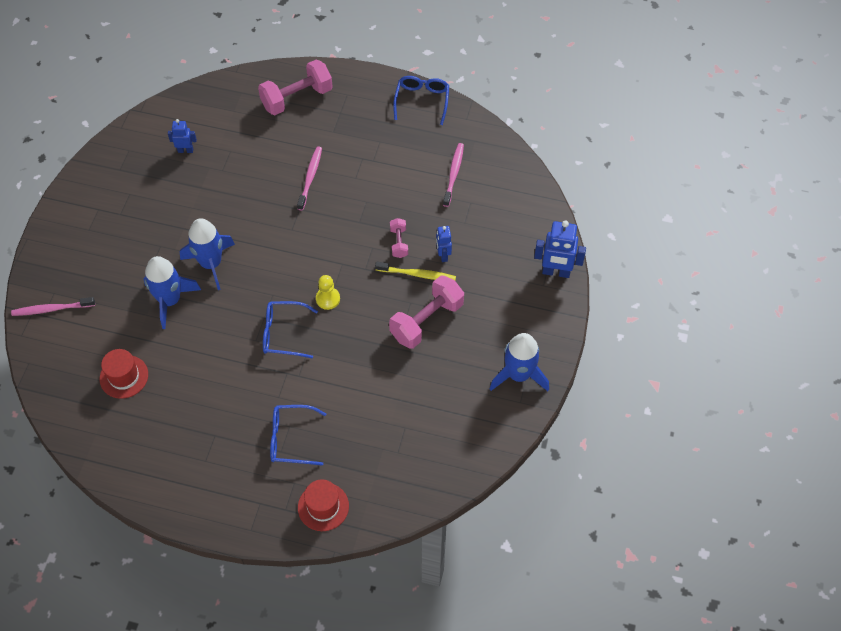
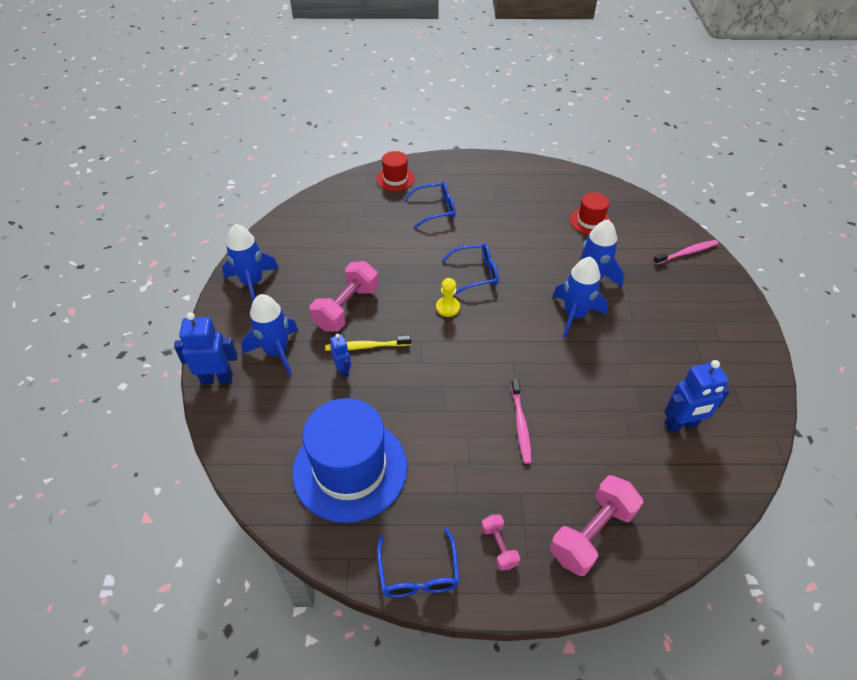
camera: 165 degrees right, 10 degrees down
blue robot [168,119,197,153] -> blue robot [664,360,730,432], size x1.72
pink dumbbell [390,218,408,258] -> pink dumbbell moved to [481,514,520,571]
pink toothbrush [443,143,464,207] -> blue hat [293,398,407,523]
none -> blue rocket [241,294,298,376]

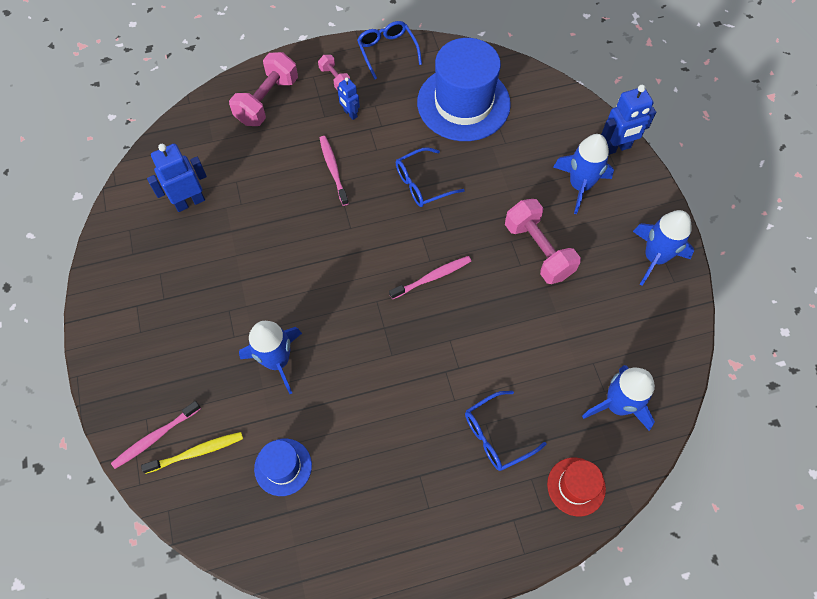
camera: 165 degrees right, 15 degrees up
pink dumbbell [309,261,379,332] -> pink dumbbell turned 45 degrees counterclockwise [505,199,581,284]
yellow toothbrush [325,335,411,351] -> yellow toothbrush moved to [141,432,243,474]
blue robot [330,334,351,378] -> blue robot moved to [337,77,360,120]
yellow pawn [436,278,460,317] -> pink toothbrush [389,256,471,299]
blue glasses [442,243,499,295] -> blue glasses moved to [396,147,465,207]
blue rocket [553,257,608,338] -> blue rocket moved to [582,365,655,431]
red hat [570,192,611,235] -> blue hat [254,439,312,496]

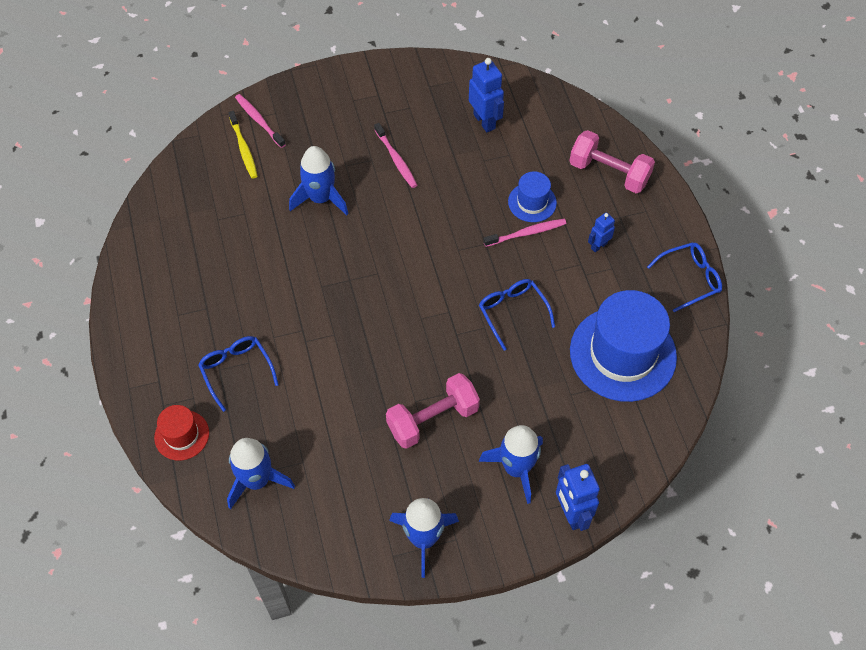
camera: 90 degrees right, 5 degrees down
blue hat [254,439,312,496] -> blue hat moved to [508,171,557,222]
pink dumbbell [318,55,350,90] -> none
pink toothbrush [389,256,471,299] -> pink toothbrush moved to [374,123,417,188]

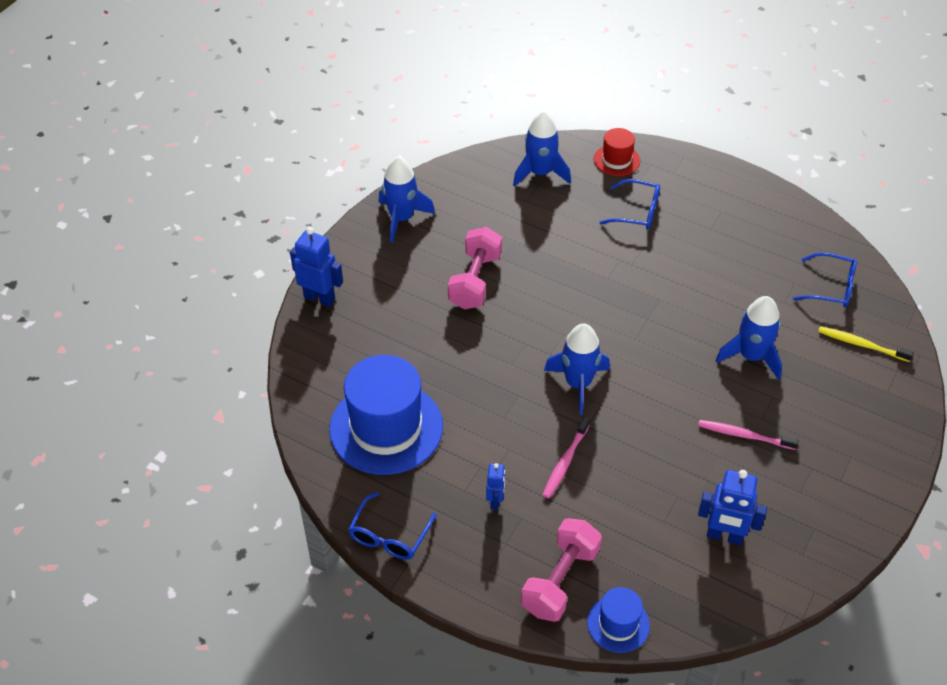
camera: 135 degrees right, 10 degrees down
pink toothbrush [235,94,286,148] -> none
blue glasses [479,279,555,351] -> blue glasses moved to [793,252,857,308]
blue rocket [479,425,543,504] -> blue rocket moved to [544,323,610,414]
blue hat [508,171,557,222] -> blue hat moved to [587,587,650,653]
pink dumbbell [570,130,655,193] -> pink dumbbell turned 45 degrees counterclockwise [521,518,602,622]

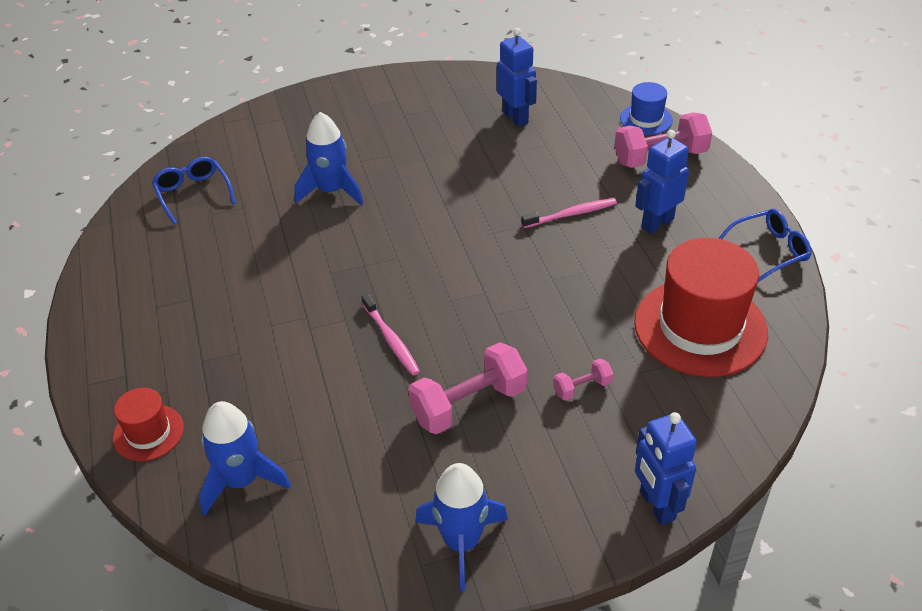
camera: 135 degrees left, 5 degrees down
blue hat [329,355,443,475] -> red hat [634,238,768,377]
blue robot [486,463,505,510] -> blue robot [635,130,689,234], size x1.72
blue rocket [544,323,610,414] -> none
blue glasses [599,179,660,230] -> none
pink toothbrush [698,420,799,450] -> pink toothbrush moved to [362,294,420,376]
yellow toothbrush [818,326,914,362] -> none
none -> pink dumbbell [553,358,613,401]

